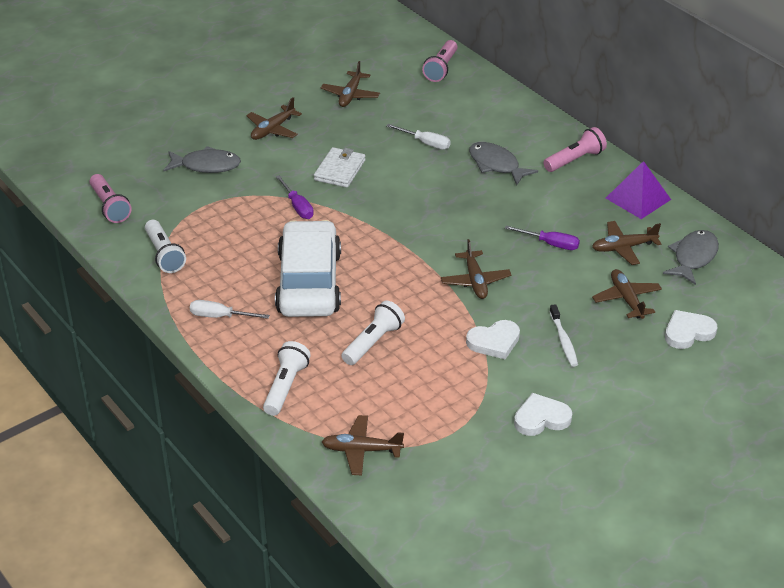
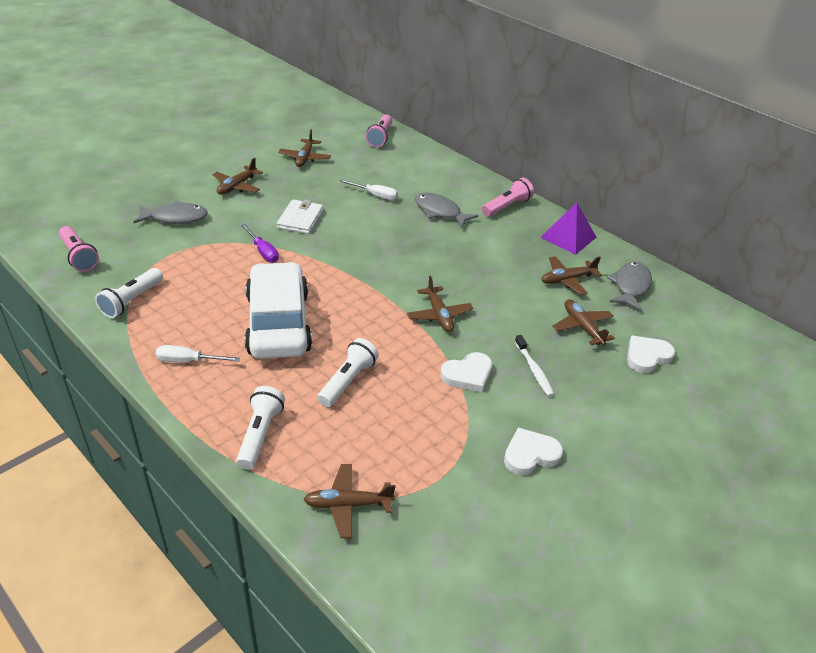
camera: 10 degrees left, 0 degrees up
white flashlight [145,220,186,273] -> white flashlight turned 60 degrees clockwise [95,268,163,318]
purple screwdriver [505,226,580,250] -> none

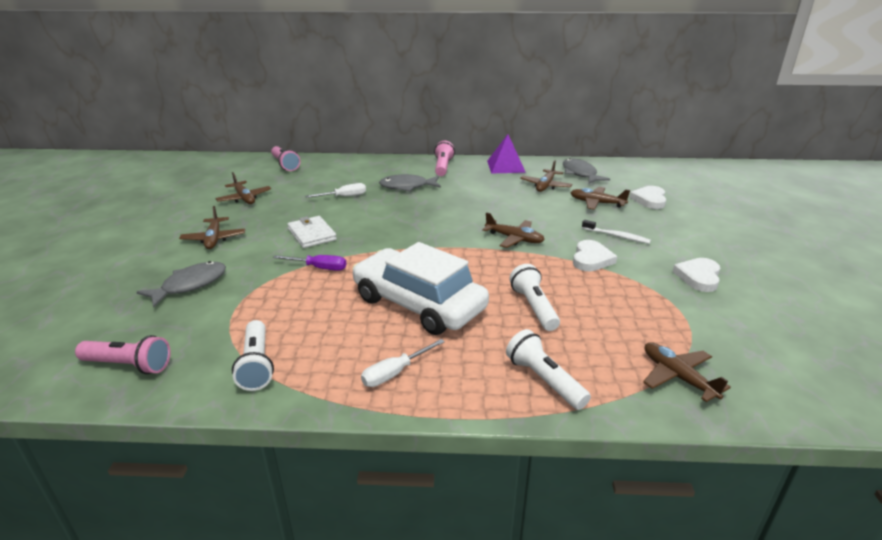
camera: 40 degrees left, 10 degrees down
brown plane [303,464,396,538] -> brown plane turned 105 degrees clockwise [643,342,731,402]

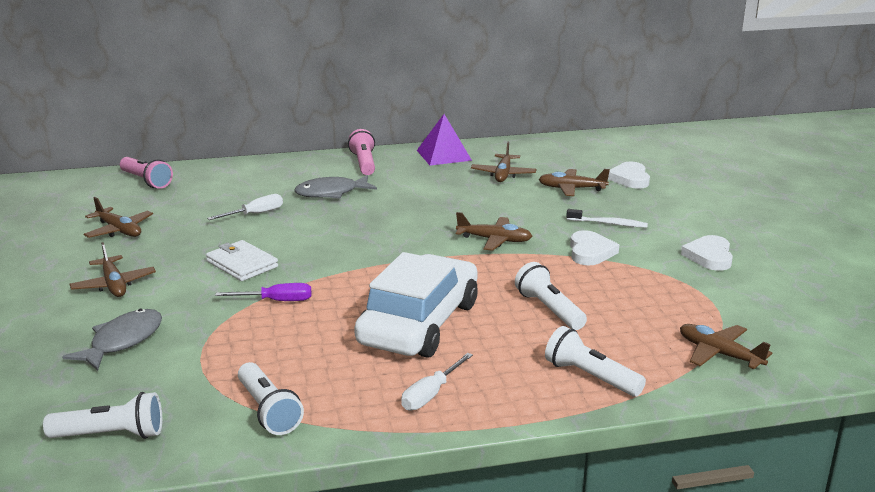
camera: 15 degrees left, 5 degrees down
pink flashlight [75,335,171,374] -> white flashlight [43,392,162,439]
white car [352,242,489,335] -> white car turned 90 degrees clockwise [354,252,478,358]
grey fish [563,158,610,184] -> none

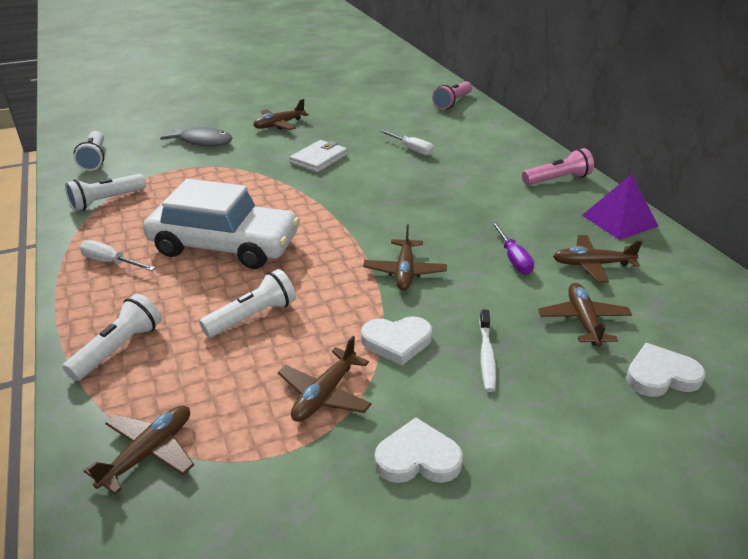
camera: 80 degrees right, 10 degrees up
brown plane [83,197,153,238] -> brown plane moved to [278,336,372,422]
purple screwdriver [215,283,311,301] -> purple screwdriver moved to [491,222,534,274]
grey fish [294,175,377,198] -> none

